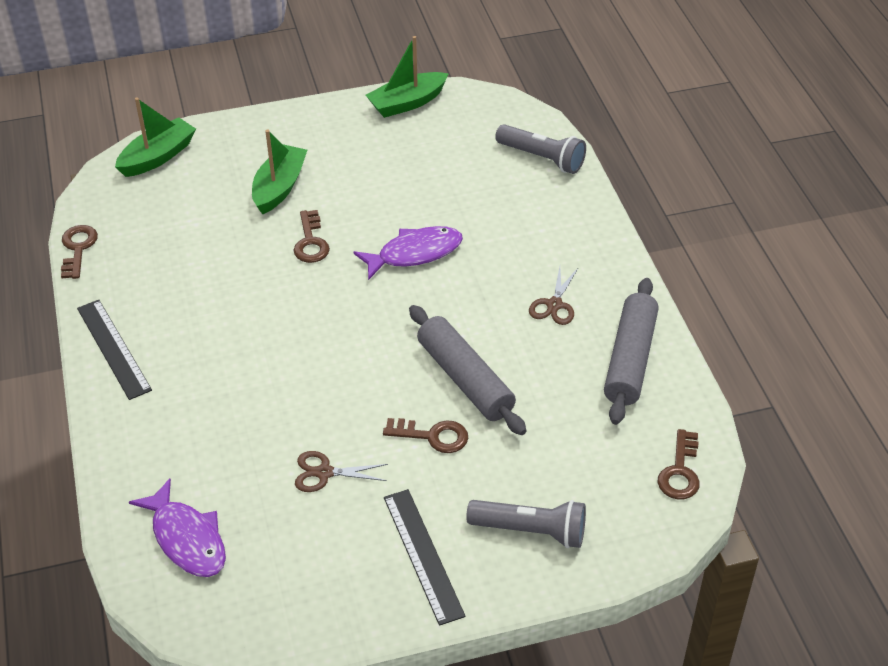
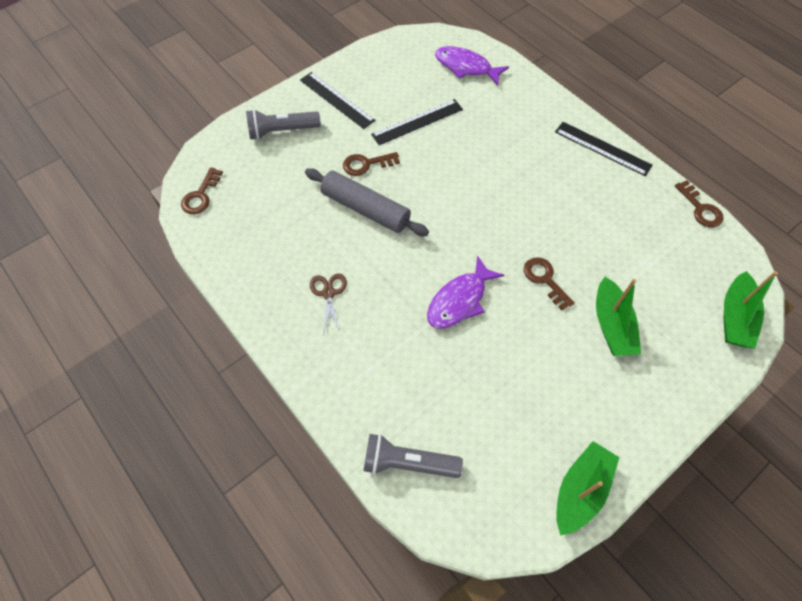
camera: 155 degrees right, 15 degrees up
brown scissors [295,451,388,492] -> black ruler [371,99,463,145]
grey rolling pin [604,278,659,425] -> none
brown key [657,429,700,499] -> brown key turned 150 degrees counterclockwise [181,167,223,214]

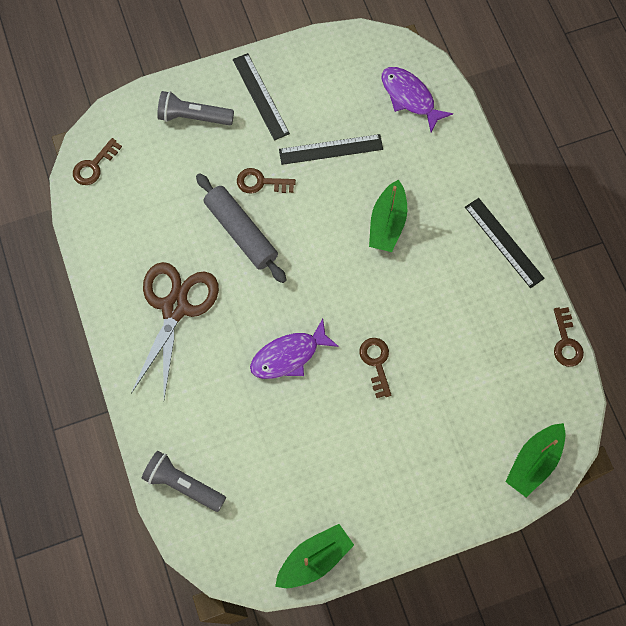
camera: 20 degrees right, 10 degrees up
brown scissors [310,273,347,334] -> brown scissors [131,262,219,399], size x2.16
green boat [596,277,641,356] -> green boat moved to [369,179,407,252]

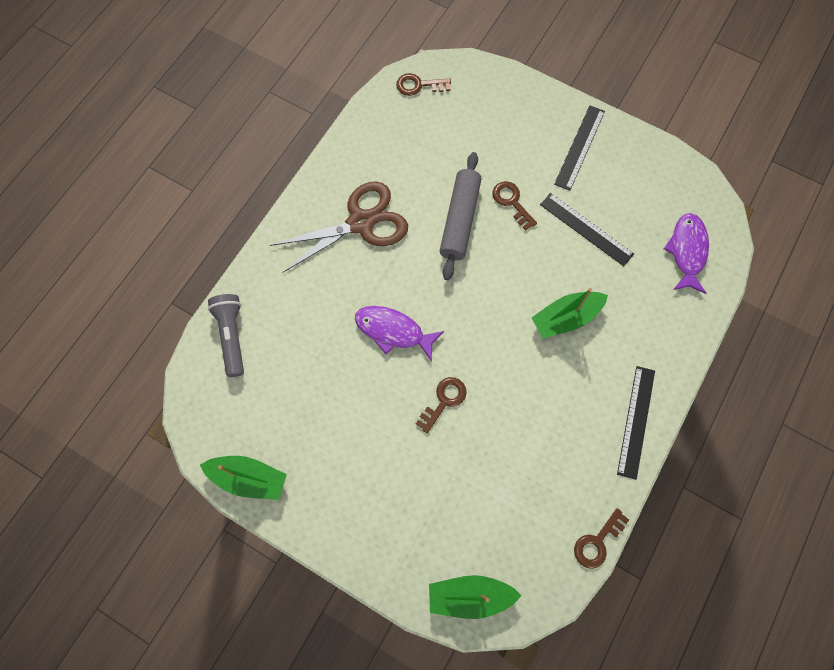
camera: 50 degrees right, 0 degrees up
grey flashlight [157,91,234,125] -> none

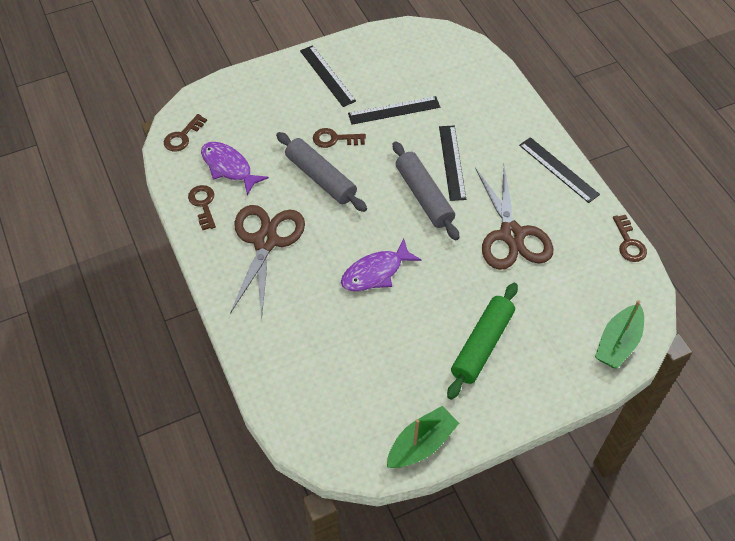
camera: 55 degrees left, 15 degrees down
grey flashlight [208,294,244,377] -> none
brown key [416,377,467,433] -> brown key moved to [188,185,216,230]
green boat [531,288,608,338] -> black ruler [439,126,466,201]
purple fish [664,213,709,294] -> purple fish moved to [201,142,269,195]
none -> grey rolling pin [393,141,459,240]
none -> green rolling pin [447,283,518,400]
none -> brown scissors [475,165,553,270]

